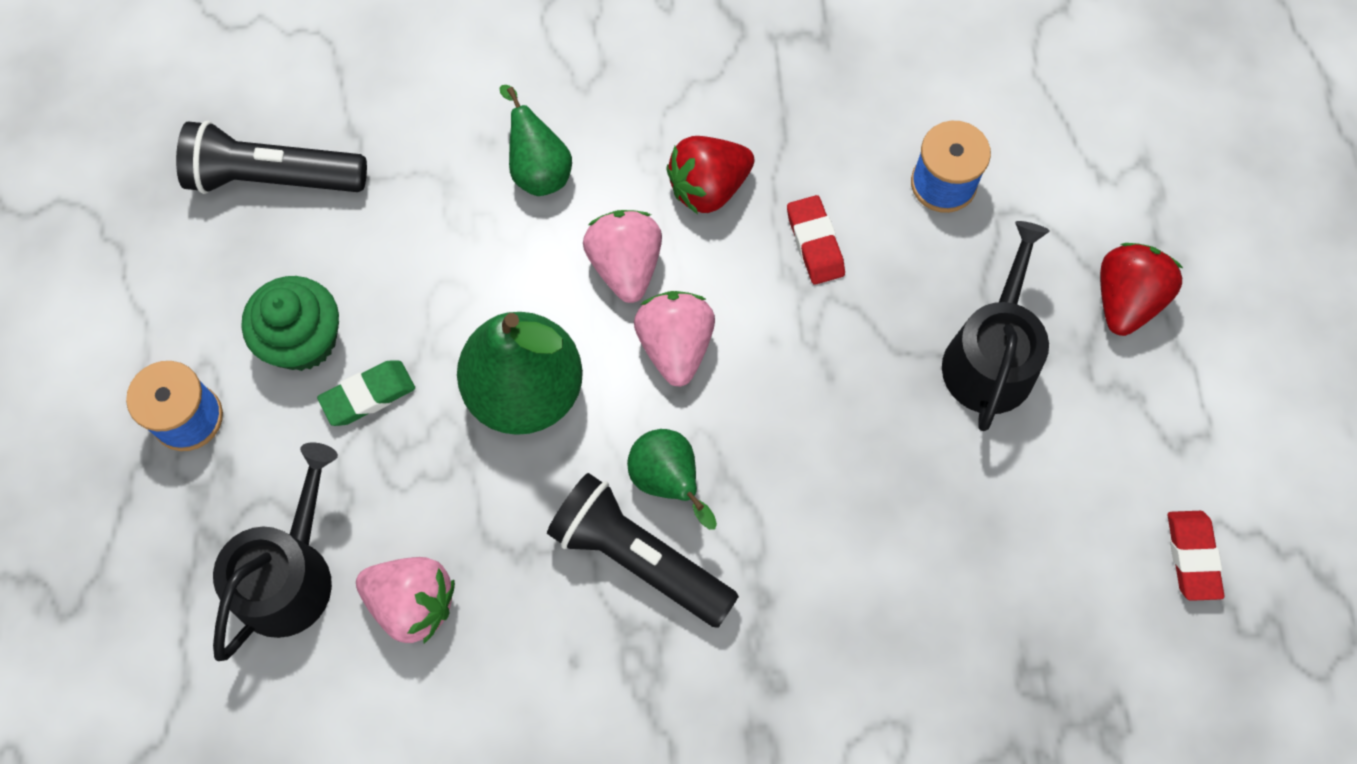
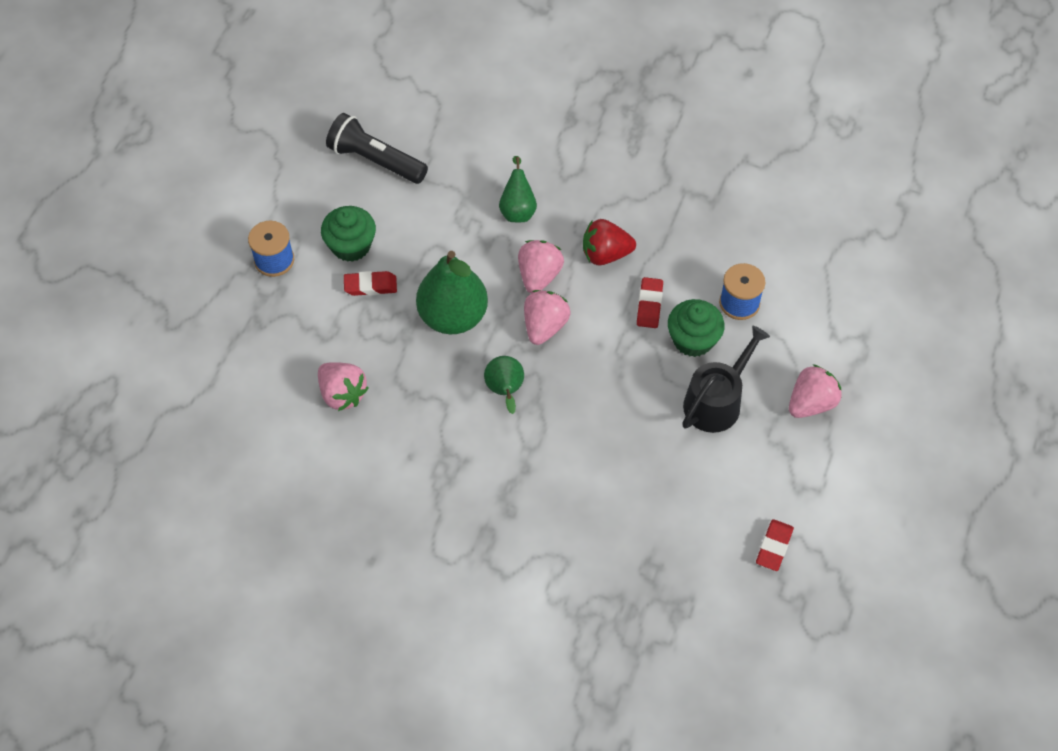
camera: 25 degrees right, 10 degrees down
black watering can [213,443,338,661] -> none
green eraser [317,360,415,426] -> red eraser [344,271,397,296]
black flashlight [547,473,739,628] -> none
red strawberry [1100,243,1183,336] -> pink strawberry [789,364,842,418]
none -> green cupcake [668,299,725,357]

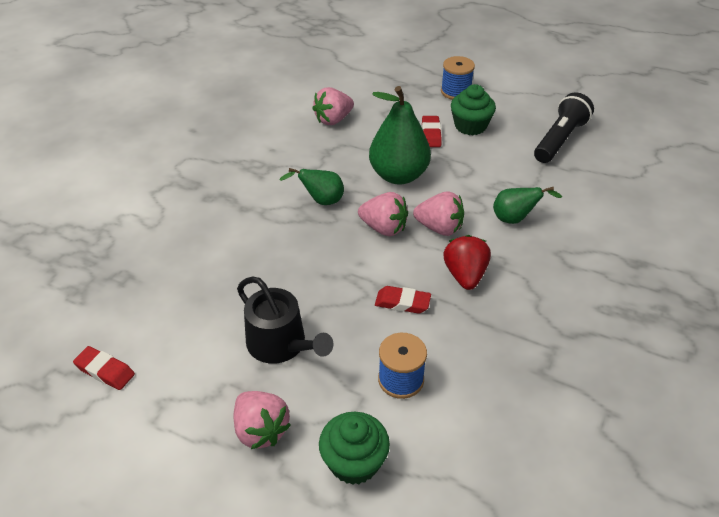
camera: 95 degrees right, 15 degrees down
green cupcake [668,299,725,357] -> green cupcake moved to [319,412,390,485]

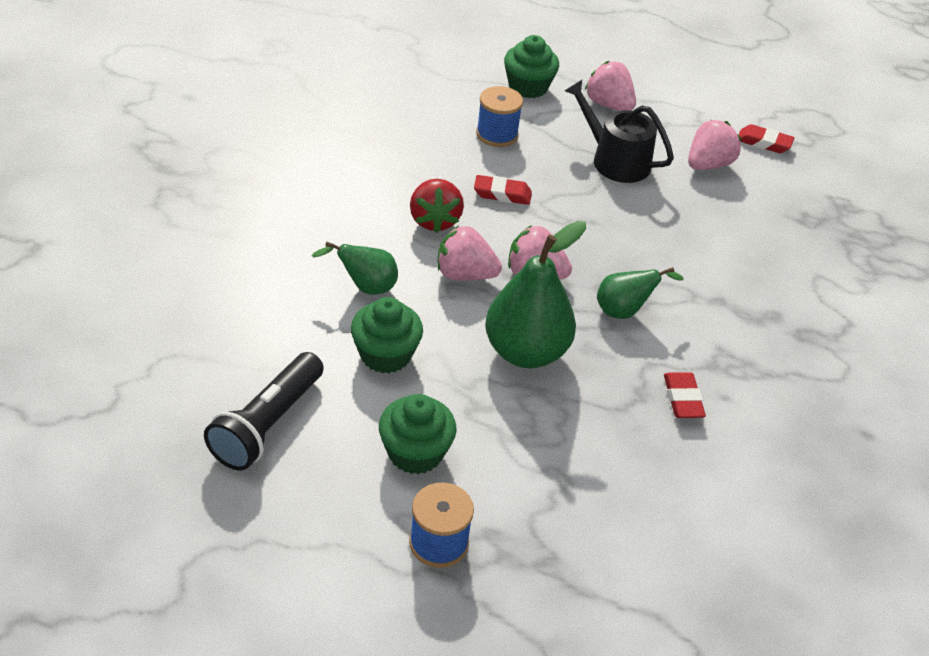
camera: 170 degrees right, 0 degrees up
pink strawberry [312,87,354,125] -> pink strawberry moved to [688,120,741,170]
red eraser [422,116,442,147] -> red eraser moved to [664,372,706,418]
none -> green cupcake [351,297,423,373]

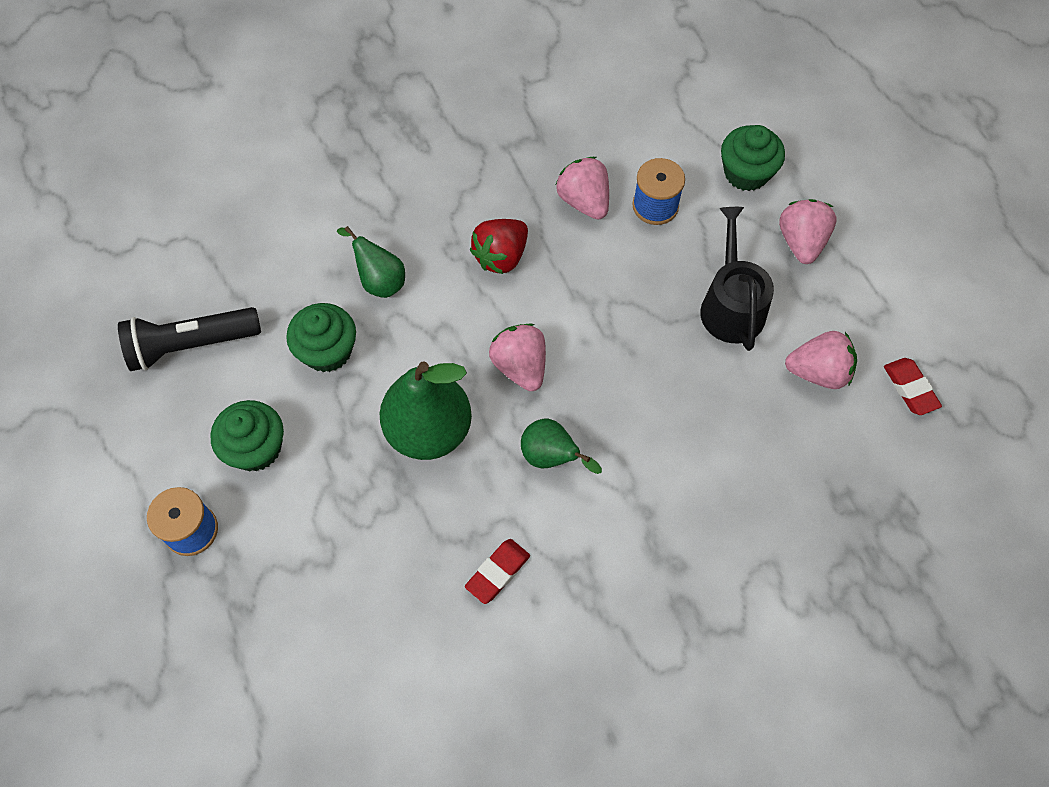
camera: 50 degrees right, 20 degrees up
pink strawberry [437,225,502,281] -> pink strawberry moved to [556,157,609,220]
red eraser [474,175,532,205] -> none

